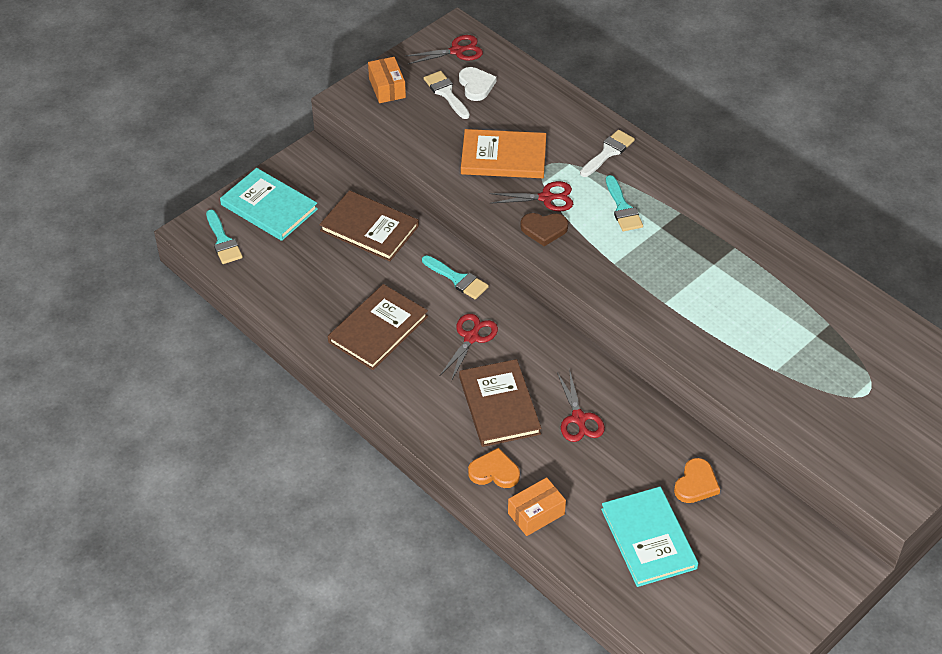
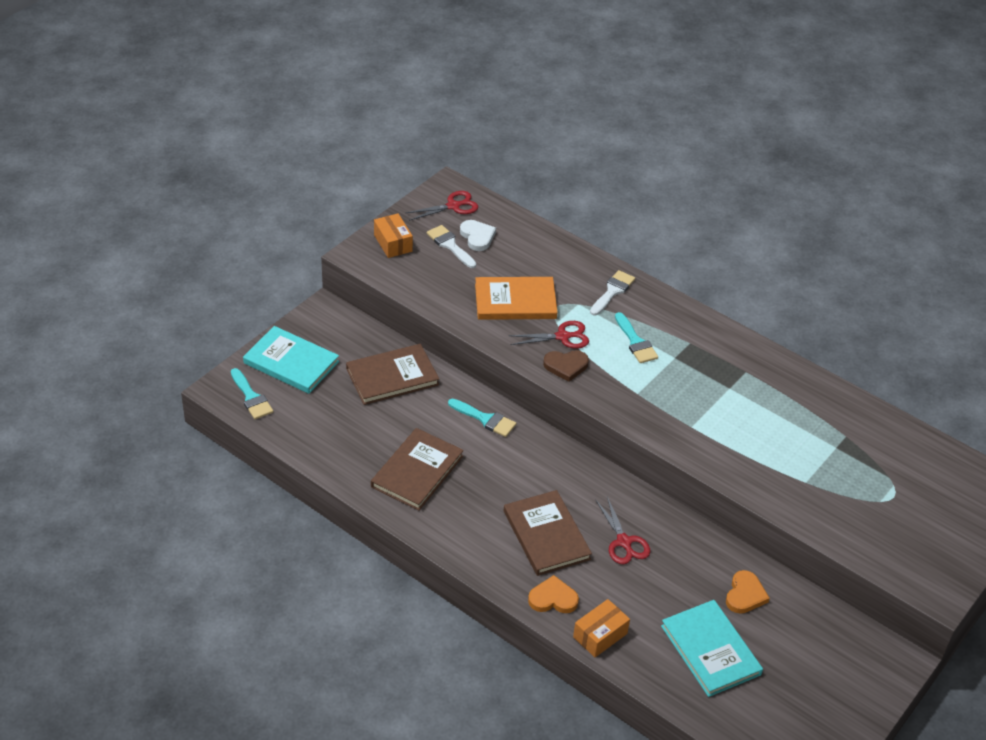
camera: 10 degrees left, 5 degrees down
brown book [319,190,419,261] -> brown book turned 45 degrees counterclockwise [346,344,439,405]
red scissors [440,314,498,381] -> none

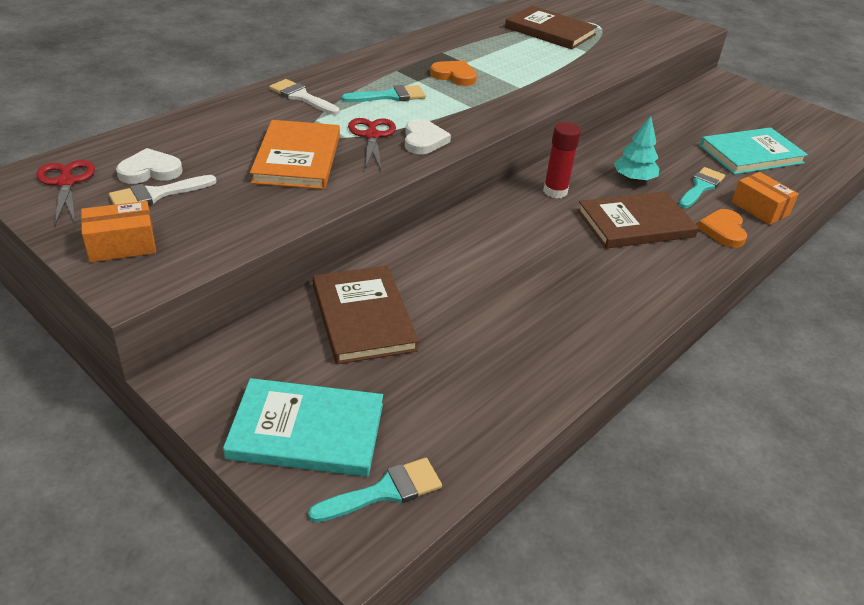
camera: 85 degrees left, 5 degrees down
turquoise book [243,326,339,394] -> turquoise book turned 60 degrees clockwise [223,378,383,477]
brown book [371,428,464,511] -> brown book moved to [505,6,598,49]
turquoise brush [448,399,516,437] -> turquoise brush moved to [679,167,725,208]
brown heart [543,350,589,382] -> white heart [405,119,451,154]
red scissors [595,496,650,564] -> turquoise tree [614,116,659,182]
orange heart [726,570,770,614] -> orange heart moved to [430,61,477,86]
none -> red glue stick [543,122,581,198]

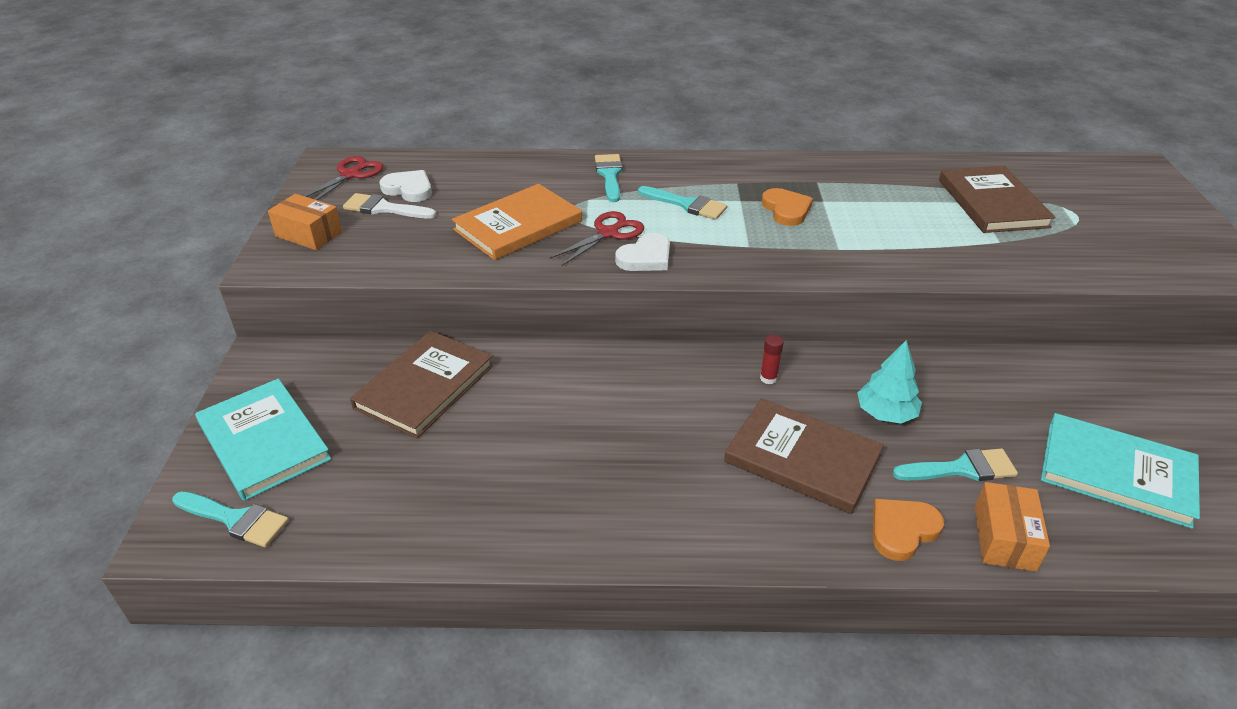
camera: 50 degrees right, 0 degrees up
white brush [269,79,340,115] -> turquoise brush [595,154,622,202]
red glue stick [543,122,581,198] -> red glue stick [760,335,784,384], size x0.56

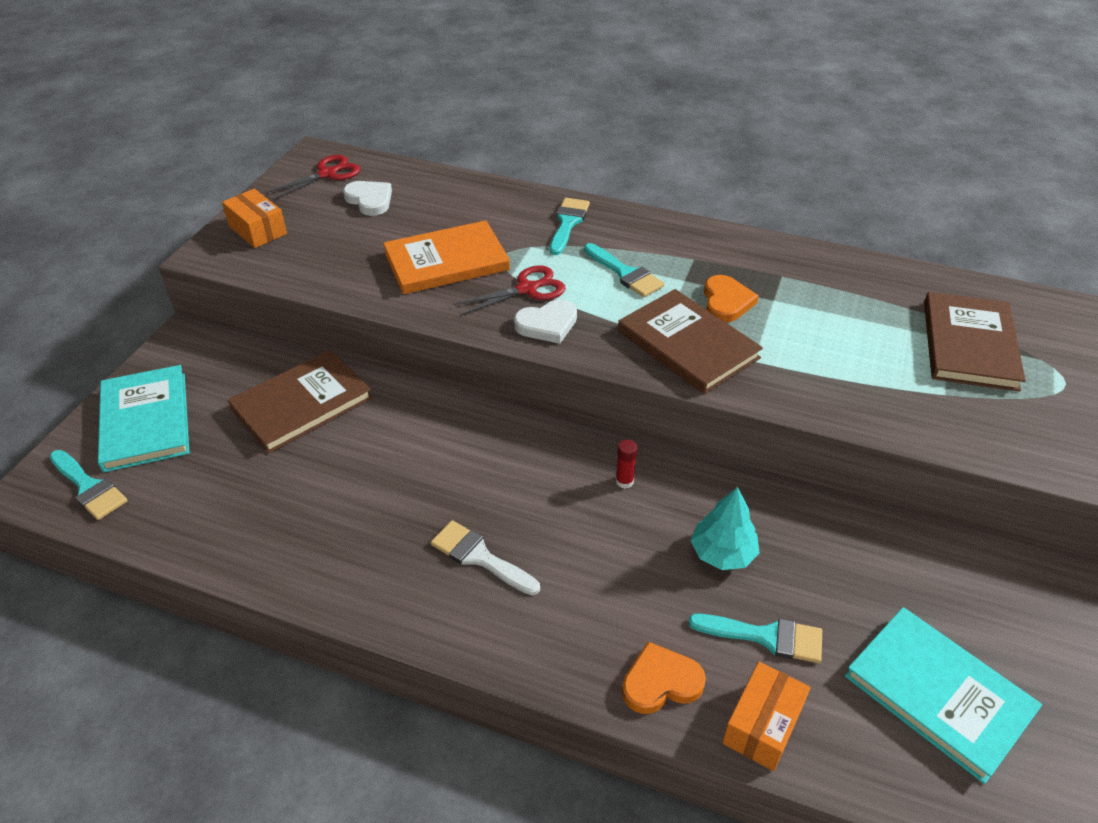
camera: 20 degrees right, 5 degrees up
white brush [343,193,436,219] -> white brush moved to [431,520,540,595]
brown book [724,398,884,514] -> brown book moved to [618,289,763,394]

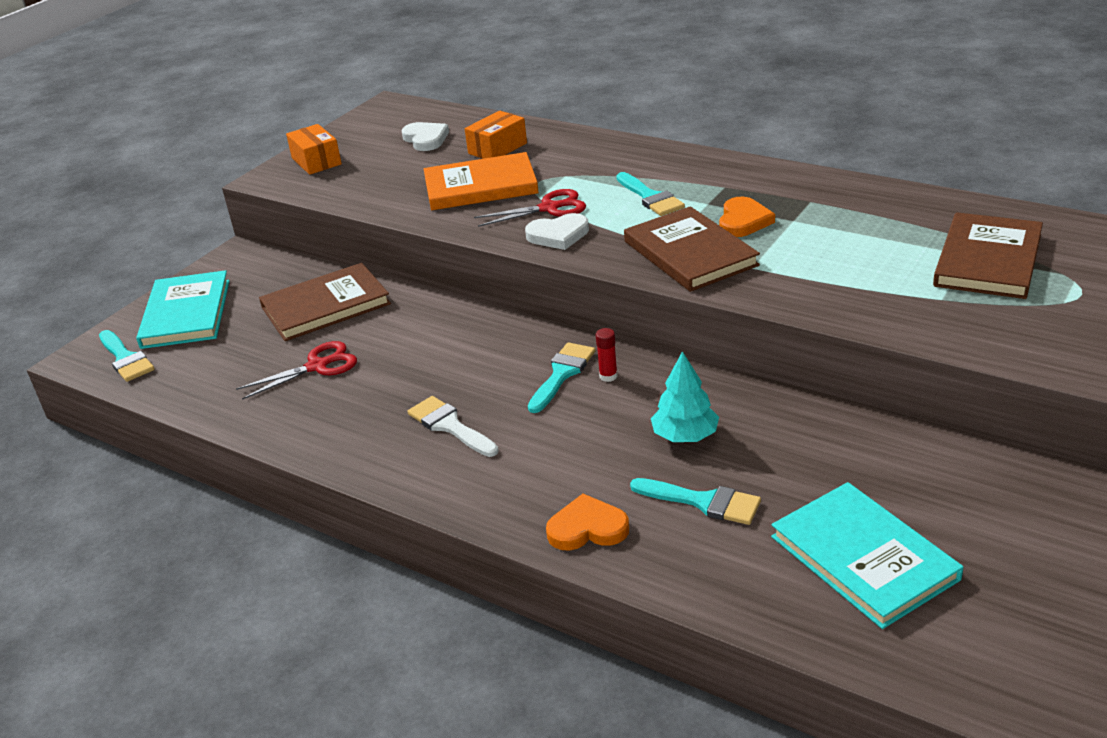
camera: 15 degrees right, 10 degrees down
red scissors [265,155,360,200] -> red scissors moved to [236,341,357,400]
turquoise brush [550,198,590,255] -> turquoise brush moved to [528,342,595,413]
orange box [722,661,810,771] -> orange box moved to [465,111,527,159]

